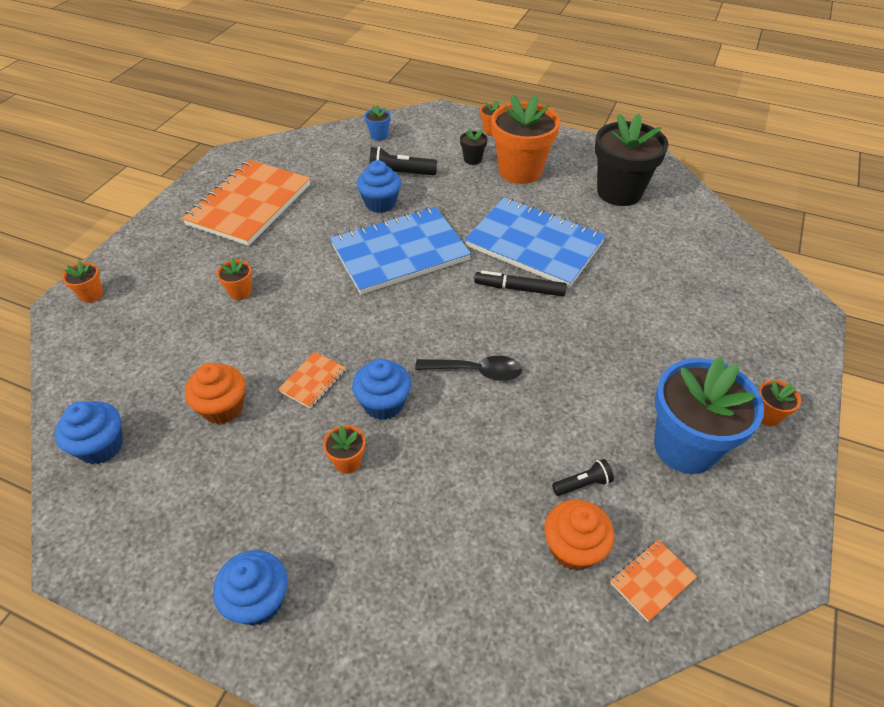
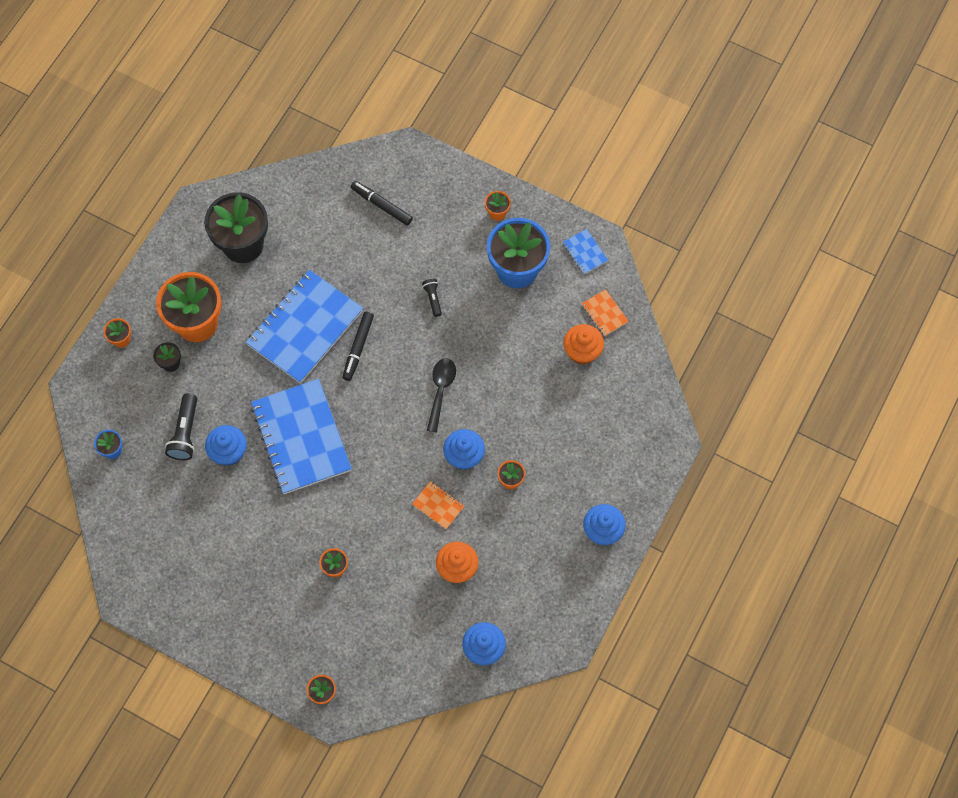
camera: 85 degrees left, 20 degrees up
orange notebook [182,160,310,246] -> none
black flashlight [552,459,614,496] -> black flashlight moved to [422,279,442,317]
none -> black marker [351,181,413,225]
none -> blue notebook [563,229,608,274]

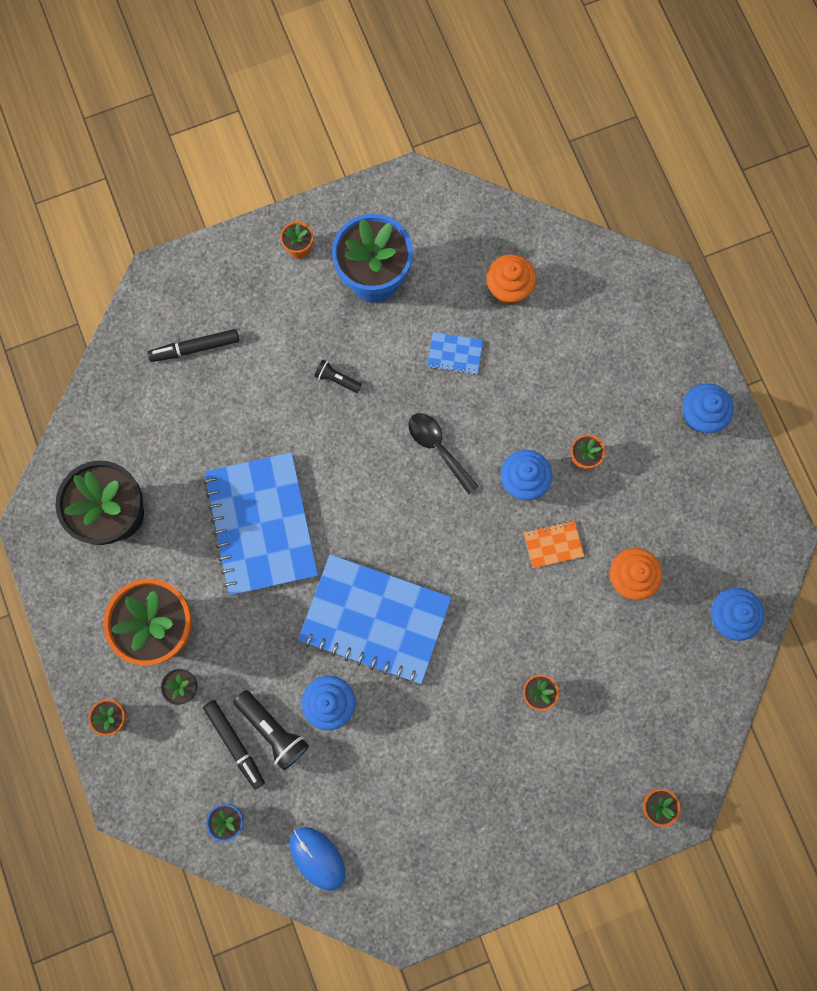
camera: 50 degrees left, 10 degrees up
black marker [342,312,374,381] -> black marker moved to [203,700,265,790]
blue notebook [563,229,608,274] -> blue notebook moved to [427,332,483,375]
orange notebook [582,289,628,336] -> none
none -> blue mouse [290,827,345,891]

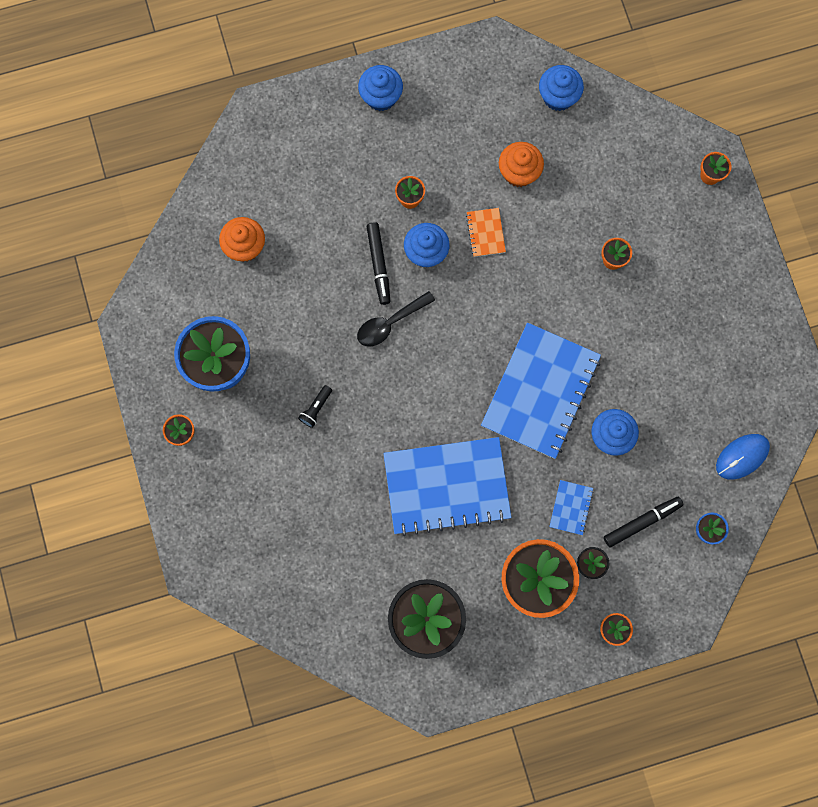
camera: 85 degrees left, 0 degrees up
black marker [147,329,239,362] -> black marker moved to [366,222,390,305]
black flashlight [234,690,309,771] -> none
blue notebook [427,332,483,375] -> blue notebook moved to [549,480,594,535]

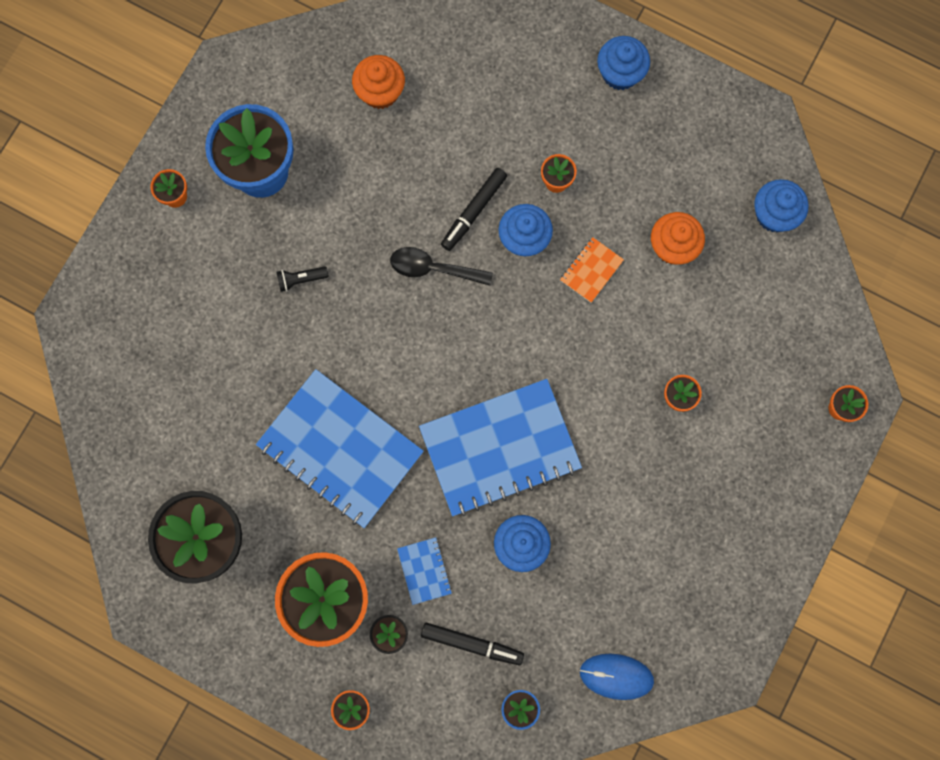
camera: 45 degrees right, 0 degrees up
blue notebook [549,480,594,535] -> blue notebook turned 75 degrees counterclockwise [397,537,452,605]

